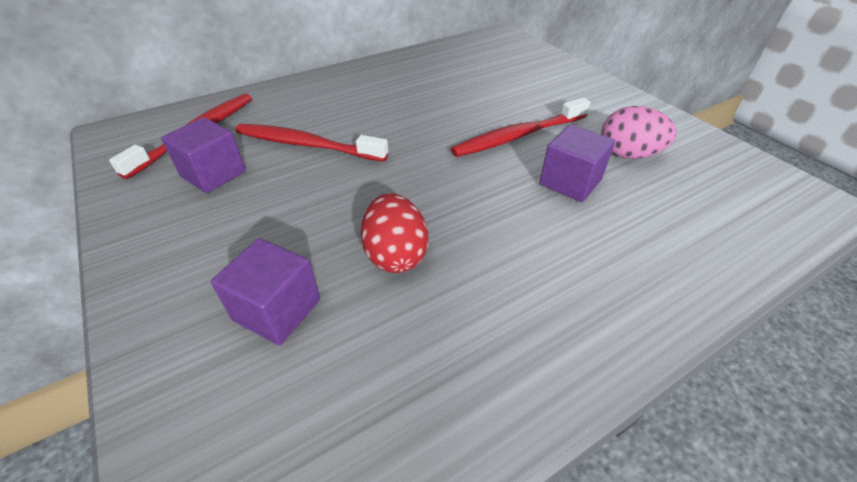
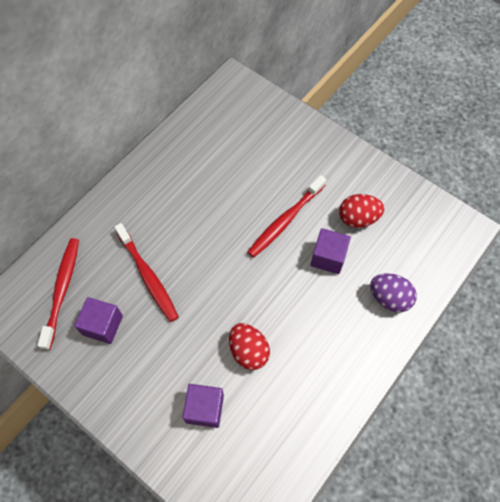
camera: 20 degrees left, 20 degrees up
red toothbrush [235,124,388,162] -> red toothbrush turned 120 degrees counterclockwise [114,223,179,322]
pink egg [601,106,677,159] -> red egg [339,194,384,228]
none -> purple egg [370,274,417,312]

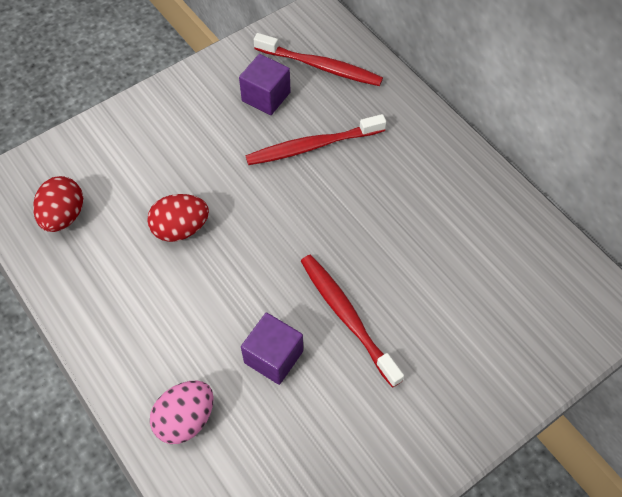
camera: 105 degrees right, 5 degrees down
purple cube [182,384,224,428] -> none
red egg [339,194,384,228] -> red egg moved to [33,176,83,232]
purple egg [370,274,417,312] -> pink egg [150,381,214,444]

